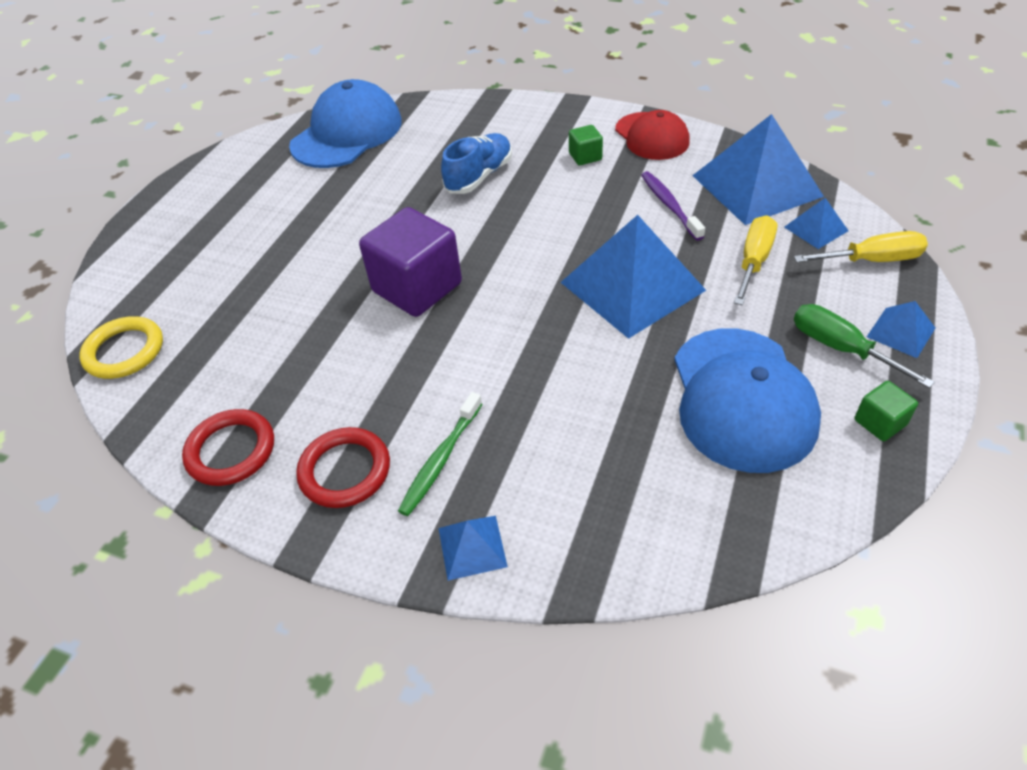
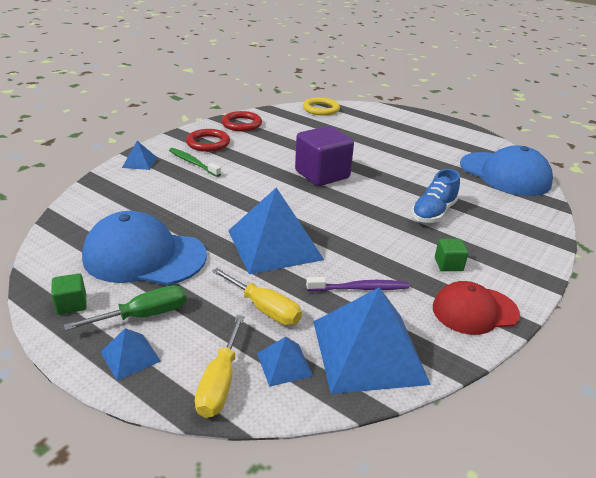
camera: 100 degrees right, 15 degrees down
blue shoe [441,133,512,194] -> blue shoe turned 75 degrees clockwise [411,169,460,223]

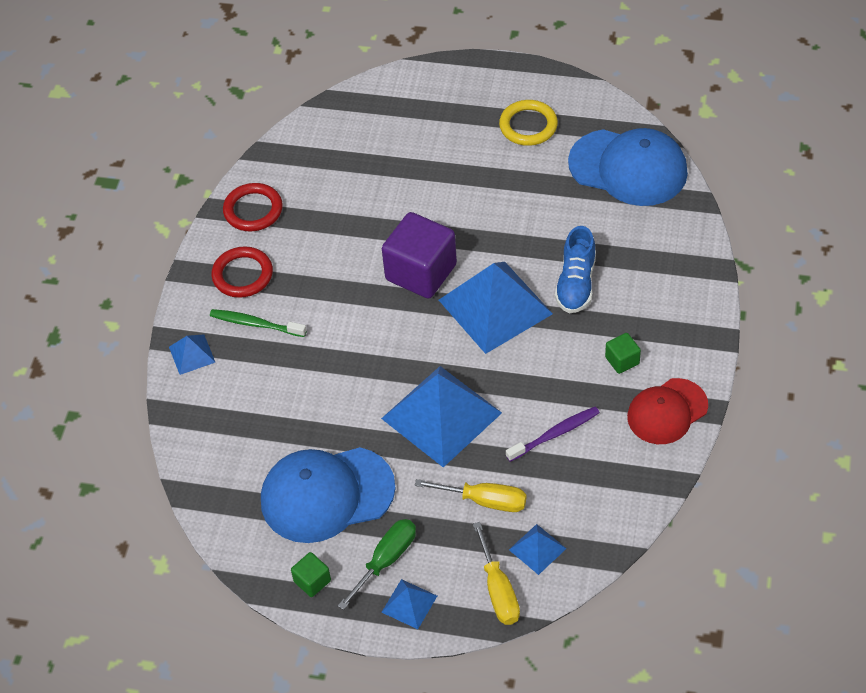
camera: 20 degrees left, 20 degrees up
yellow ring [303,97,340,116] -> yellow ring moved to [499,100,558,146]
blue pyramid [313,287,431,394] -> blue pyramid moved to [439,262,553,354]

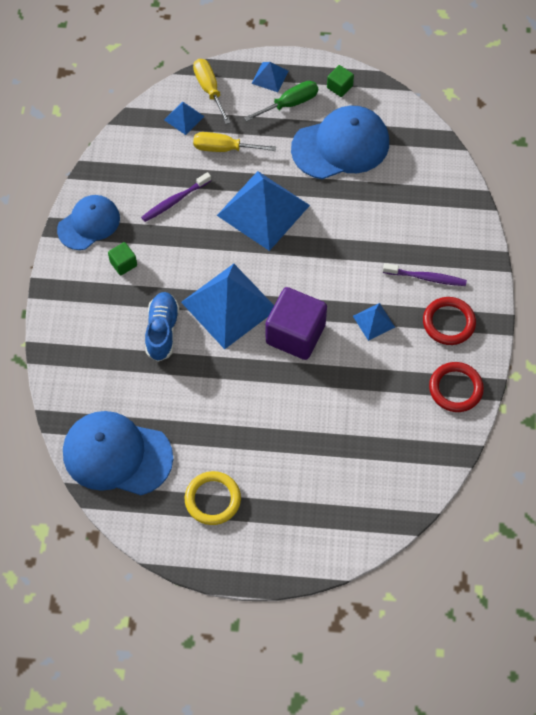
camera: 170 degrees right, 10 degrees up
blue pyramid [169,335,215,375] -> blue pyramid moved to [353,303,395,341]
green toothbrush [210,309,307,337] -> purple toothbrush [383,263,467,286]
green screwdriver [338,519,416,610] -> green screwdriver turned 150 degrees counterclockwise [244,81,318,121]
red cap [627,378,708,444] -> blue cap [57,195,120,250]

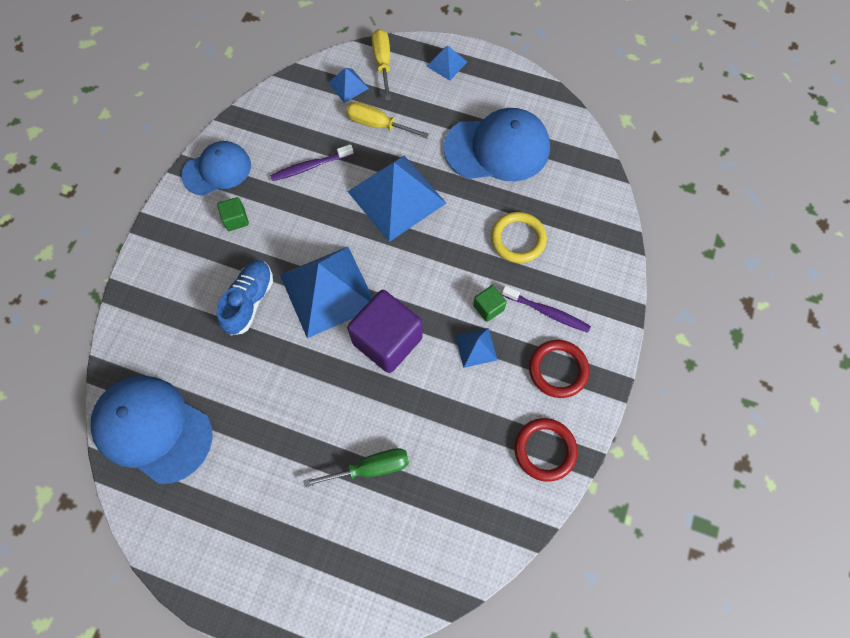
camera: 15 degrees right, 5 degrees up
yellow ring [185,471,241,525] -> yellow ring moved to [491,212,547,263]
green screwdriver [244,81,318,121] -> green screwdriver moved to [303,448,409,487]
green cube [327,65,354,97] -> green cube moved to [473,285,507,322]

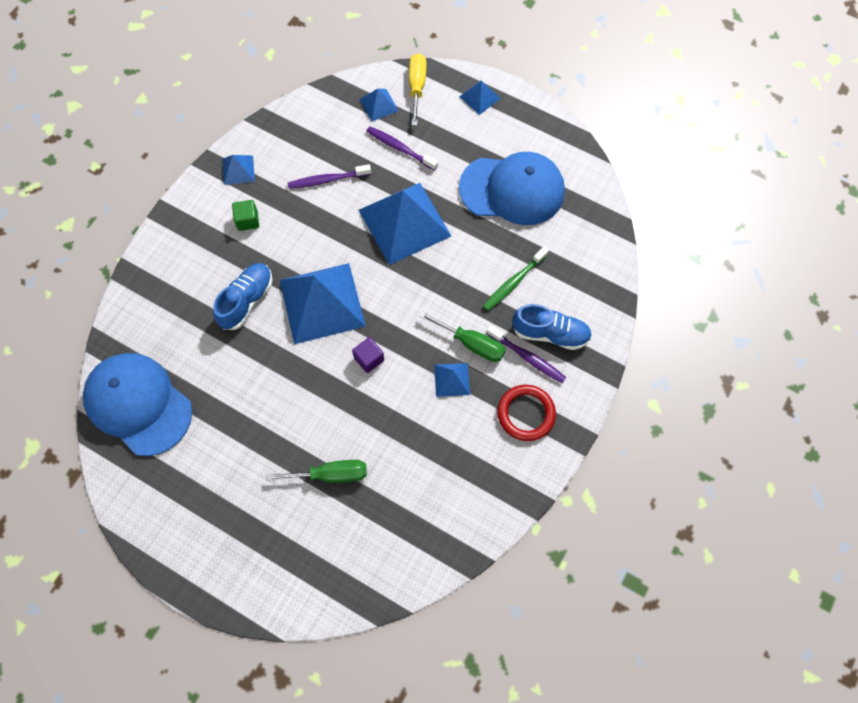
camera: 10 degrees right, 0 degrees up
blue cap [181,141,251,196] -> blue pyramid [223,155,255,185]
yellow screwdriver [346,102,429,138] -> purple toothbrush [367,126,438,171]
purple cube [347,290,422,373] -> purple cube [352,337,384,373], size x0.46
green cube [473,285,507,322] -> green screwdriver [419,311,505,362]
yellow ring [491,212,547,263] -> green toothbrush [483,247,549,311]
red ring [515,418,578,482] -> none
none -> blue shoe [512,304,592,350]

